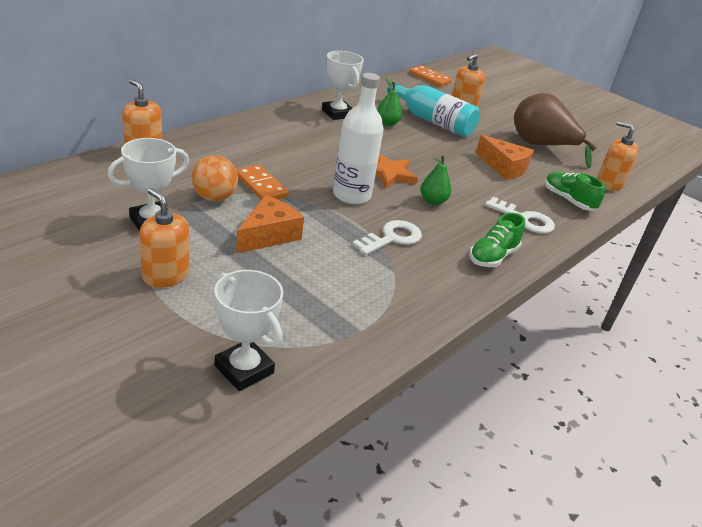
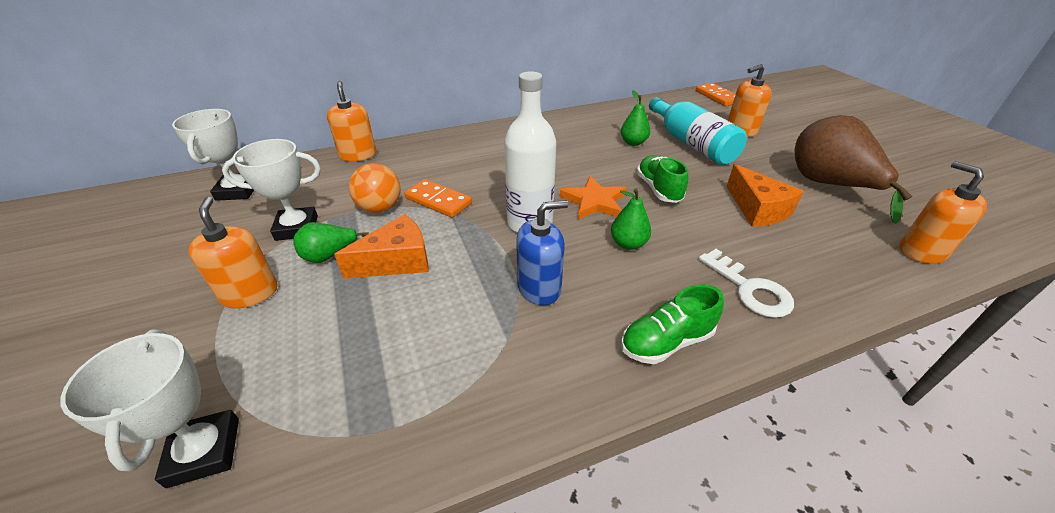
camera: 30 degrees right, 5 degrees up
orange domino [236,165,289,200] -> orange domino turned 45 degrees counterclockwise [404,179,472,218]
white trophy [322,51,364,120] -> white trophy moved to [172,109,254,201]
white key [352,220,422,255] -> blue soap dispenser [516,200,568,305]
green shoe [545,171,605,210] -> green shoe moved to [636,155,688,203]
none -> green pear [293,222,369,263]

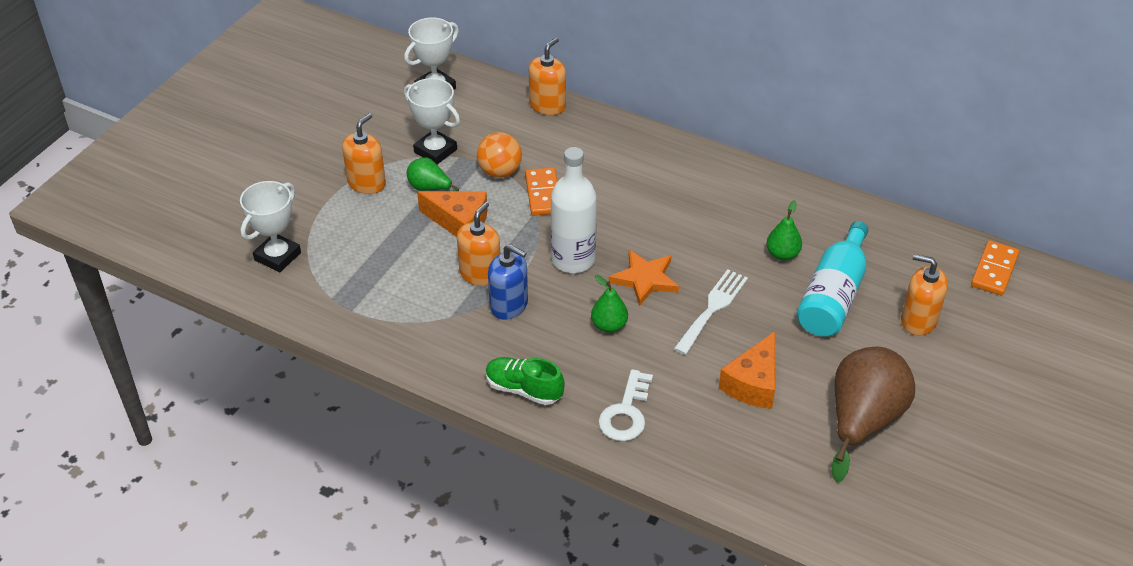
camera: 50 degrees right, 5 degrees up
green shoe [636,155,688,203] -> white fork [674,269,748,355]
orange soap dispenser [900,161,987,264] -> orange soap dispenser moved to [457,202,500,286]

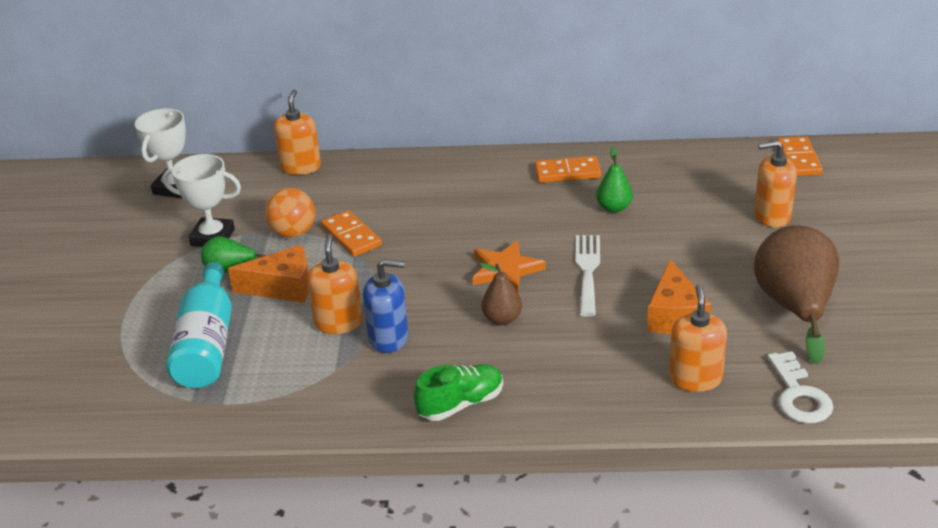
camera: 25 degrees left, 10 degrees down
white trophy [240,181,301,272] -> none
orange soap dispenser [342,113,386,194] -> orange soap dispenser moved to [669,285,727,392]
green shoe [485,357,565,405] -> green shoe turned 150 degrees clockwise [414,364,503,421]
white bottle [551,147,597,273] -> none
green pear [591,275,628,333] -> brown pear [480,263,522,325]
white key [598,369,653,441] -> white key moved to [767,351,833,424]
turquoise bottle [796,221,868,337] -> turquoise bottle moved to [166,262,232,388]
none -> orange domino [535,156,602,183]

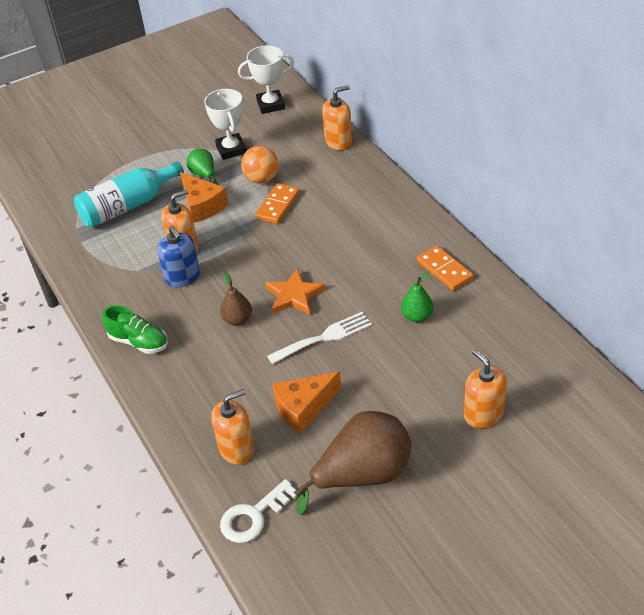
camera: 60 degrees right, 10 degrees up
orange domino [777,136,823,176] -> none

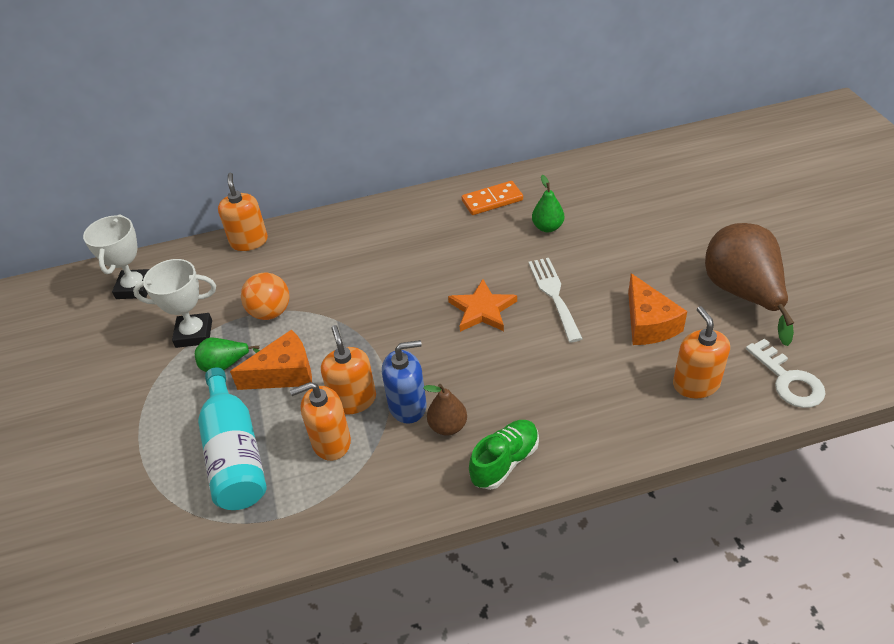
camera: 75 degrees left, 0 degrees up
brown pear [220,273,252,326] -> brown pear moved to [423,384,467,436]
orange domino [255,183,300,224] -> none
orange soap dispenser [464,349,507,428] -> orange soap dispenser moved to [290,382,351,461]

